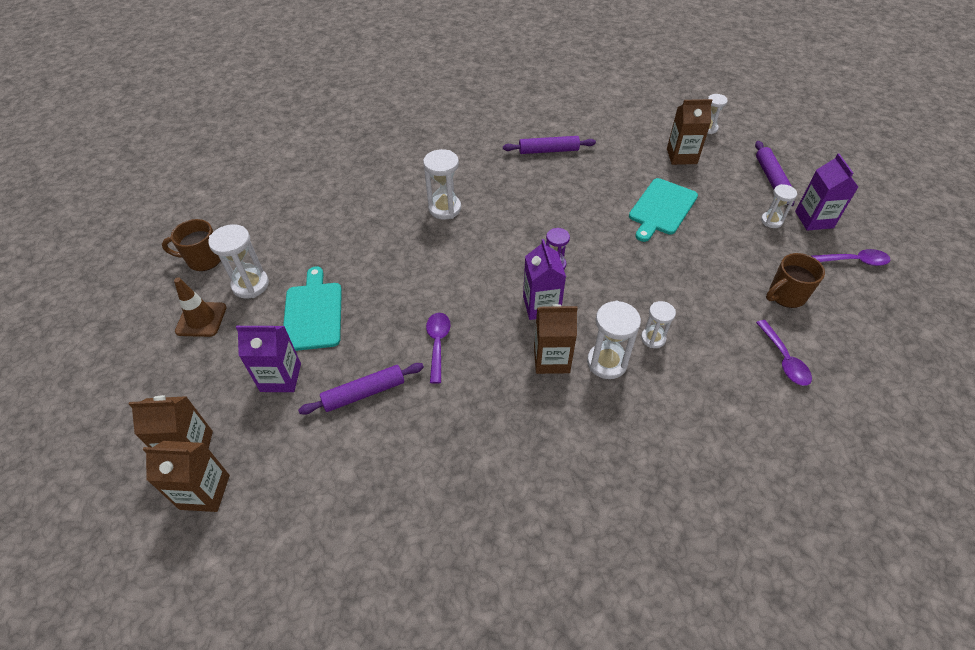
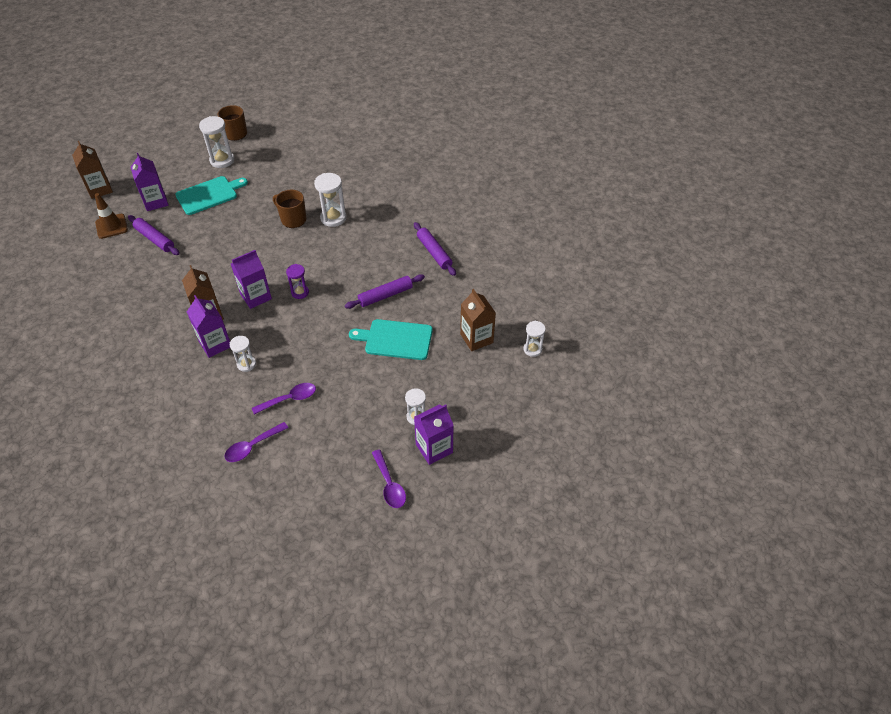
camera: 65 degrees right, 0 degrees up
brown carton [143,441,230,512] -> none
brown traffic cone [174,277,227,337] -> brown traffic cone moved to [95,193,128,239]
purple spoon [426,313,451,384] -> purple spoon moved to [252,383,316,414]
white hourglass [587,301,641,379] -> purple carton [187,295,230,358]
purple rolling pin [755,141,795,206] -> purple rolling pin moved to [345,274,425,309]
brown mug [766,253,825,308] -> brown mug moved to [273,190,306,228]

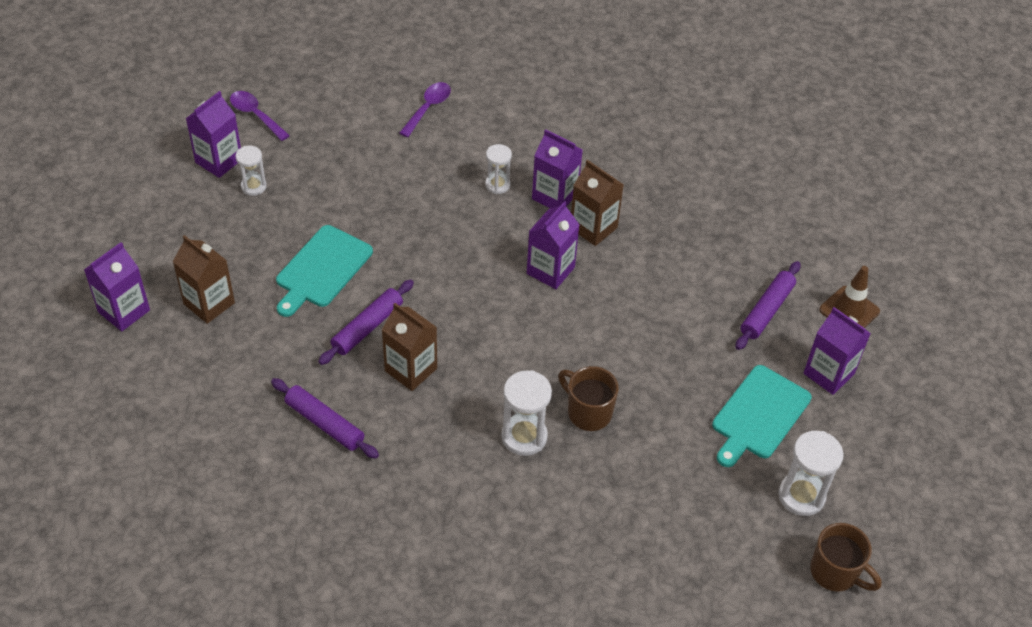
camera: 155 degrees right, 0 degrees up
brown carton [72,141,113,199] -> brown carton moved to [382,303,437,391]
purple rolling pin [128,215,180,255] -> purple rolling pin turned 75 degrees counterclockwise [735,261,801,350]
purple spoon [252,383,316,414] -> none
brown mug [273,190,306,228] -> brown mug turned 150 degrees counterclockwise [558,366,619,431]
purple hourglass [286,264,309,299] -> none
turquoise cutting board [349,319,433,360] -> turquoise cutting board turned 135 degrees clockwise [276,225,373,317]
white hourglass [523,321,546,357] -> purple carton [84,242,150,331]

